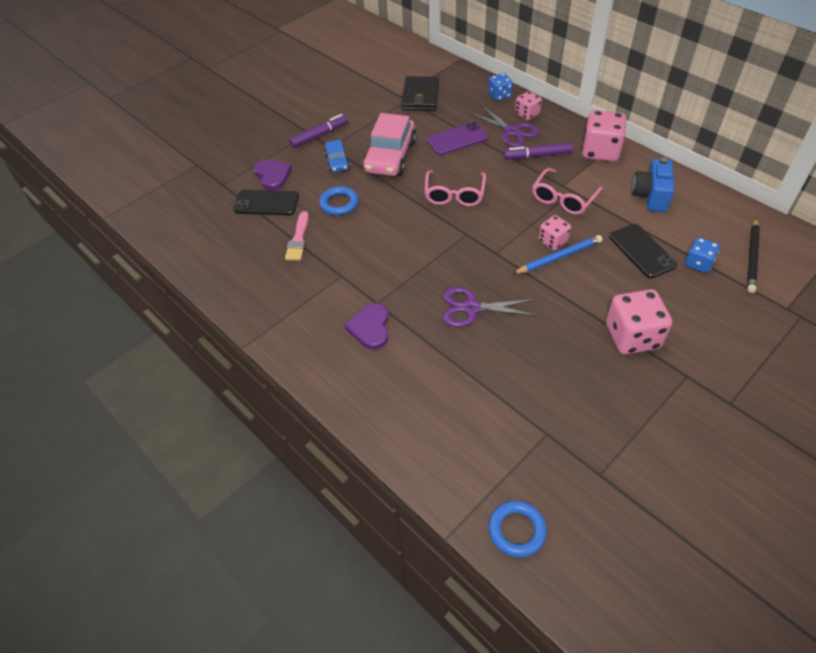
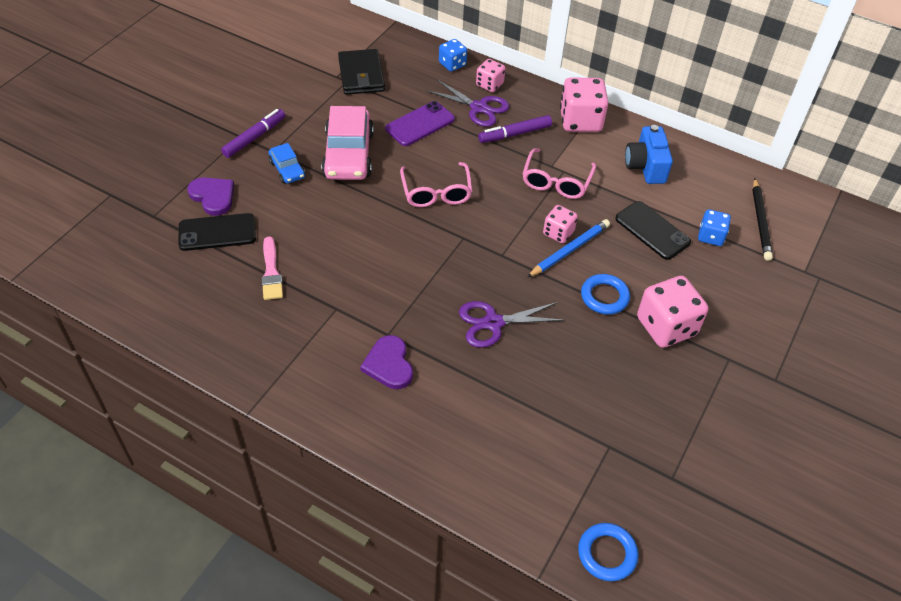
camera: 20 degrees left, 0 degrees up
blue ring [319,186,358,216] -> blue ring moved to [581,274,630,315]

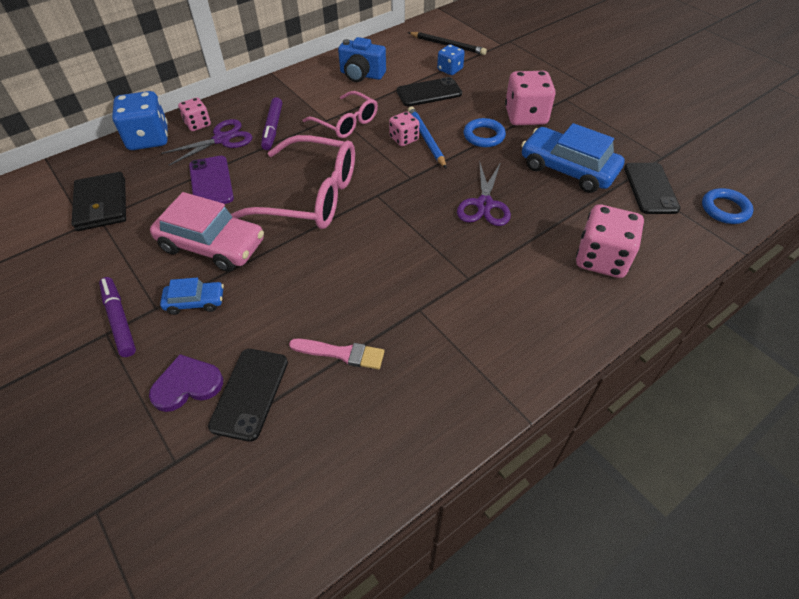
camera: 65 degrees left, 0 degrees up
black wallet [338,49,385,95] -> black wallet turned 60 degrees clockwise [72,172,126,231]
purple heart [360,335,413,389] -> none
pink glasses [400,162,473,207] -> pink glasses [231,135,355,229], size x1.66
blue dice [439,39,467,72] -> blue dice [112,91,168,150], size x1.76
pink dice [560,78,608,132] -> pink dice moved to [576,204,644,278]
none -> blue car [521,123,625,193]
none -> black phone [624,163,681,214]

